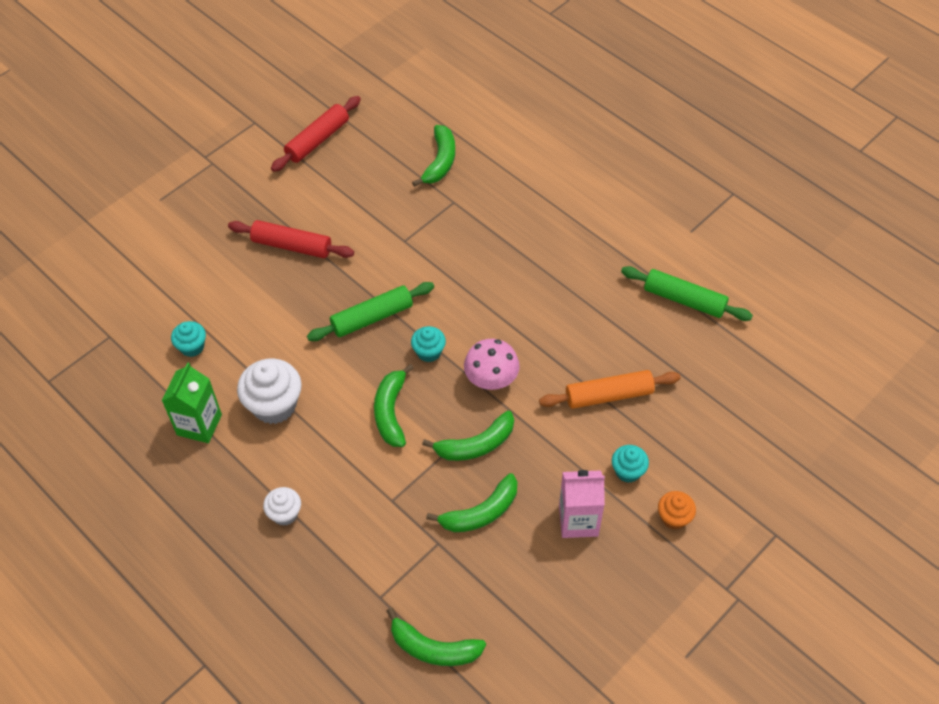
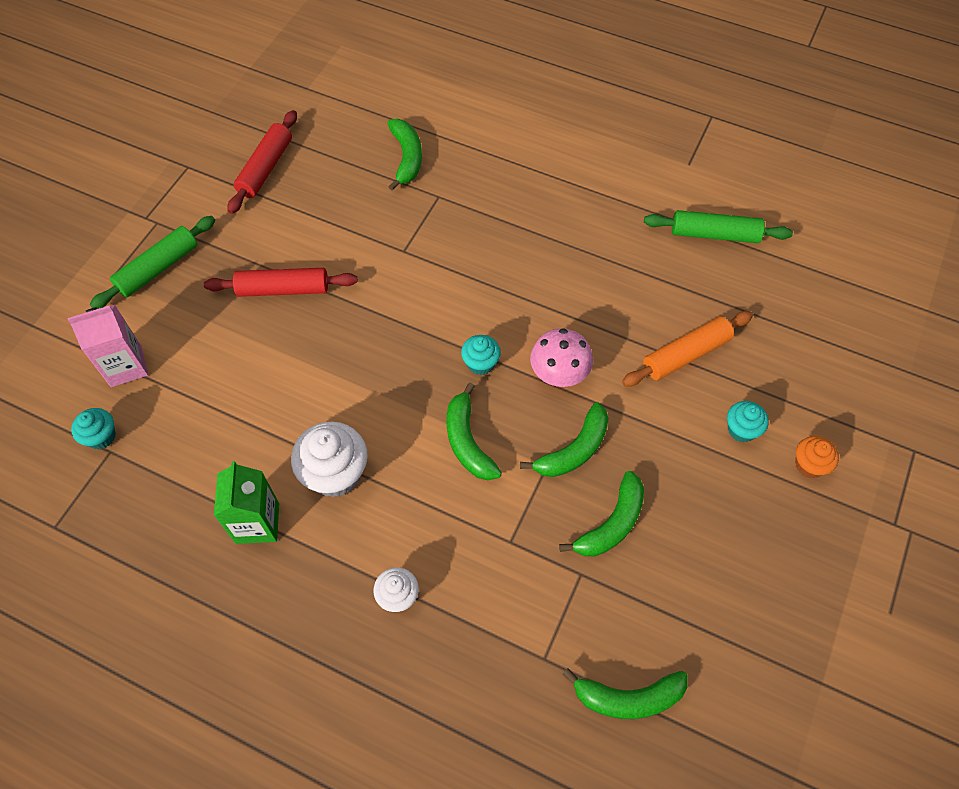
camera: 20 degrees left, 5 degrees up
turquoise cupcake [171,321,206,357] -> turquoise cupcake moved to [71,408,116,450]
green rolling pin [307,282,434,341] -> green rolling pin moved to [90,216,215,309]
pink carton [559,470,605,538] -> pink carton moved to [67,305,148,387]

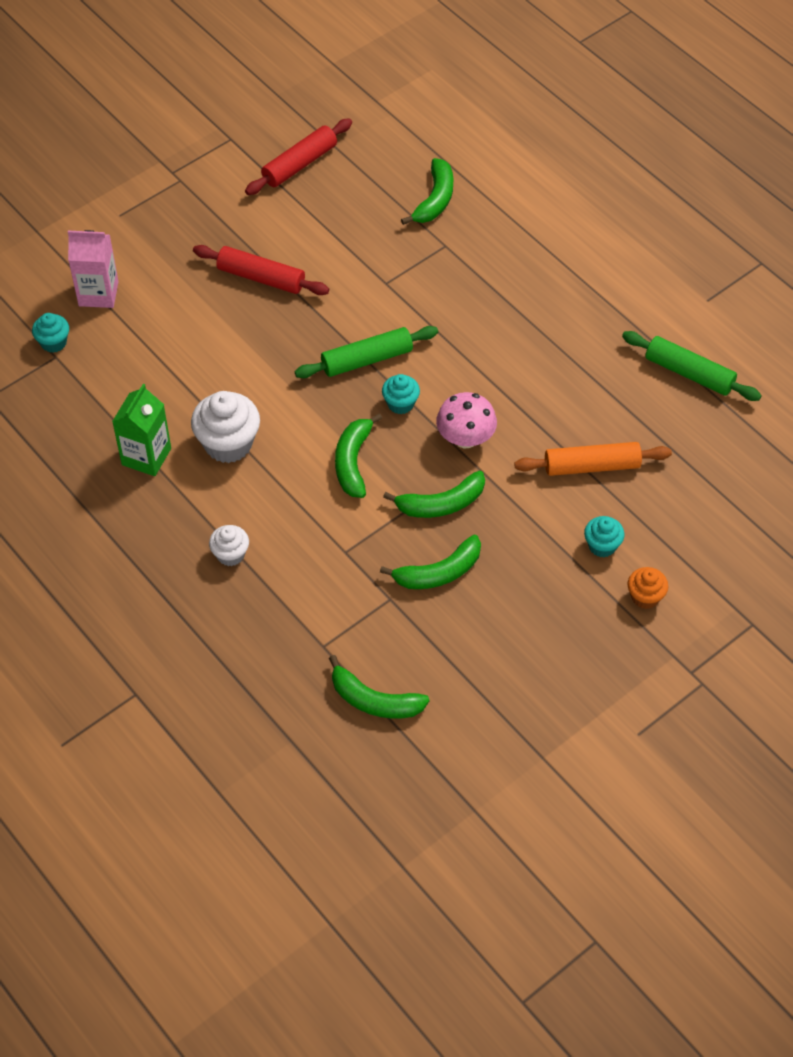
camera: 25 degrees right, 5 degrees down
green rolling pin [90,216,215,309] -> green rolling pin moved to [295,326,438,378]

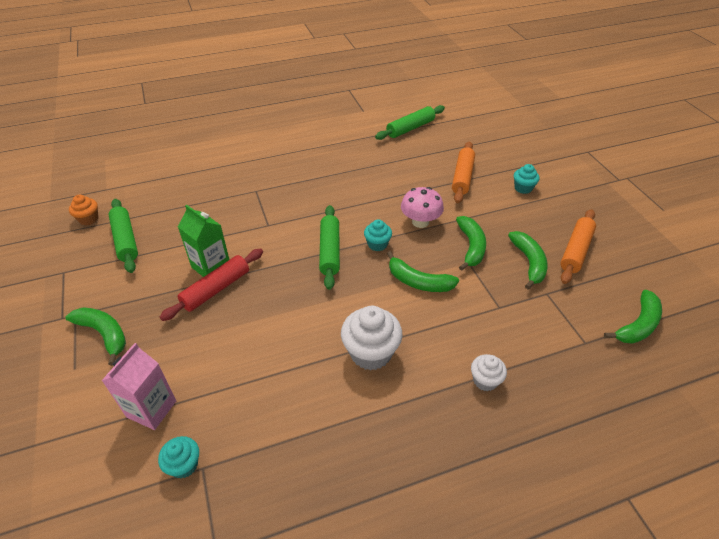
camera: 70 degrees left, 10 degrees down
green carton [112,384,171,476] -> green carton moved to [178,205,229,277]
red rolling pin [245,118,352,195] -> green rolling pin [109,199,138,273]
green banana [401,158,454,225] -> green banana moved to [66,307,126,366]
orange cupcake [628,567,669,609] -> orange cupcake moved to [69,194,98,225]
none -> orange rolling pin [560,209,596,284]

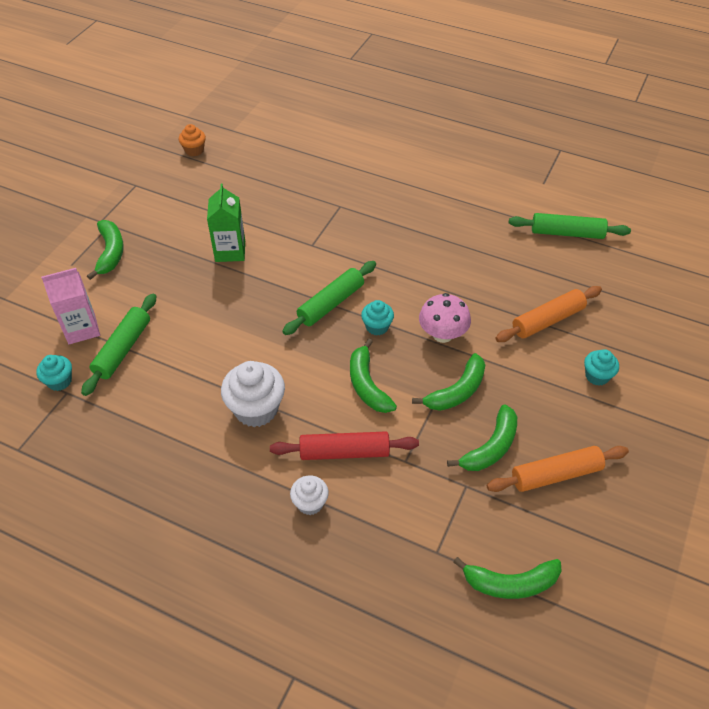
camera: 45 degrees right, 5 degrees up
green rolling pin [109,199,138,273] -> green rolling pin moved to [81,294,156,396]
red rolling pin [160,248,263,321] -> red rolling pin moved to [270,431,419,460]

